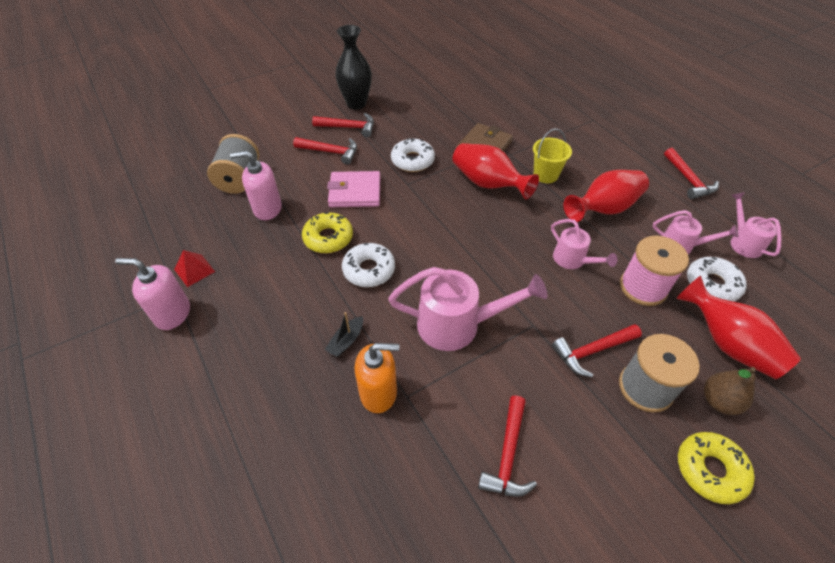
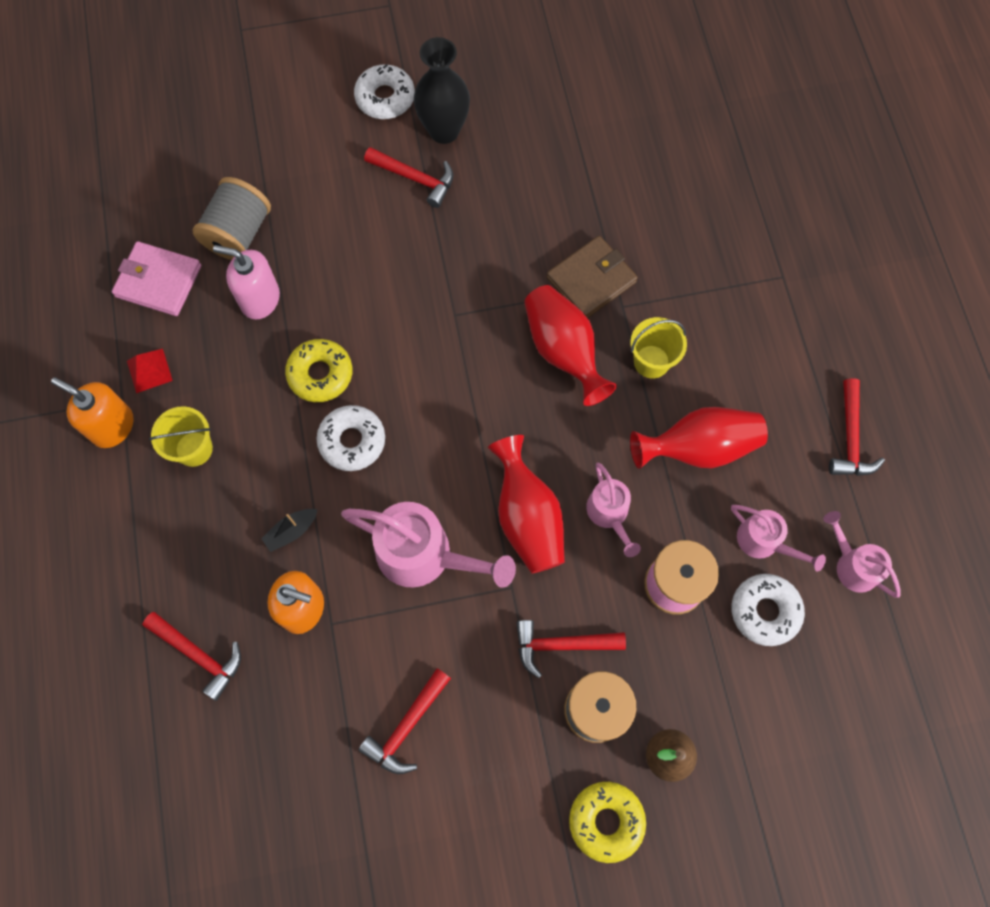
camera: 20 degrees right, 20 degrees up
pink soap dispenser [115,258,190,330] -> orange soap dispenser [51,377,133,448]
red hammer [293,137,357,165] -> red hammer moved to [142,612,241,701]
pink wallet [327,171,380,207] -> pink wallet moved to [112,241,201,316]
white donut [391,138,435,172] -> white donut moved to [354,64,415,119]
red vase [676,276,801,379] -> red vase moved to [488,435,565,574]
pink watering can [731,192,782,258] -> pink watering can turned 45 degrees counterclockwise [823,511,901,598]
none -> yellow bucket [149,406,213,467]

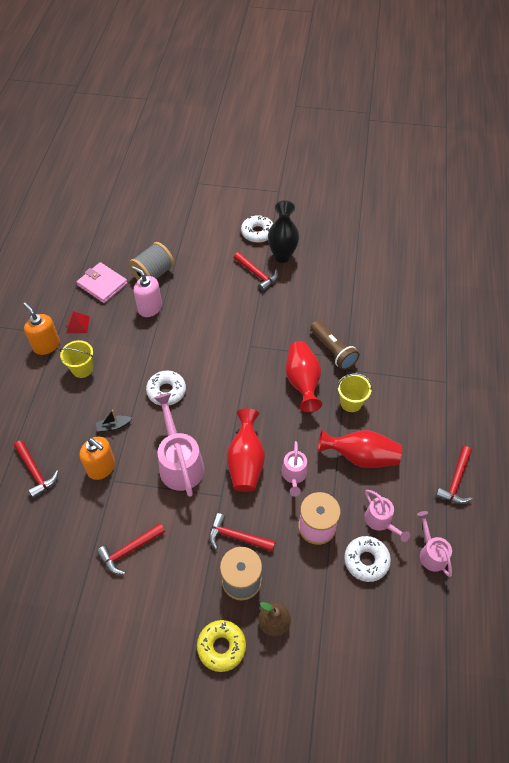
camera: 20 degrees right, 15 degrees down
yellow donut [285,339,352,402] -> none
pink watering can [341,502,516,588] -> pink watering can turned 150 degrees counterclockwise [154,393,204,497]
brown wallet [547,236,638,318] -> brown flashlight [310,320,359,370]

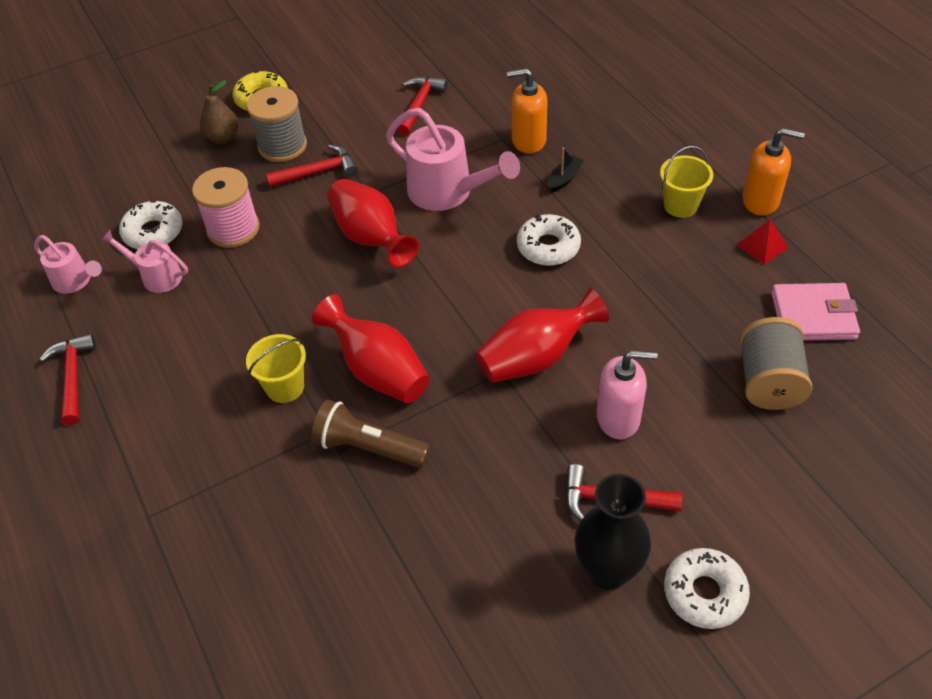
camera: 145 degrees right, 5 degrees down
red hammer [14,440,59,498] -> none
pink soap dispenser [132,266,162,317] -> pink soap dispenser moved to [597,350,658,439]
pink watering can [281,441,307,497] -> none
red vase [318,430,402,468] -> red vase moved to [476,288,609,383]

